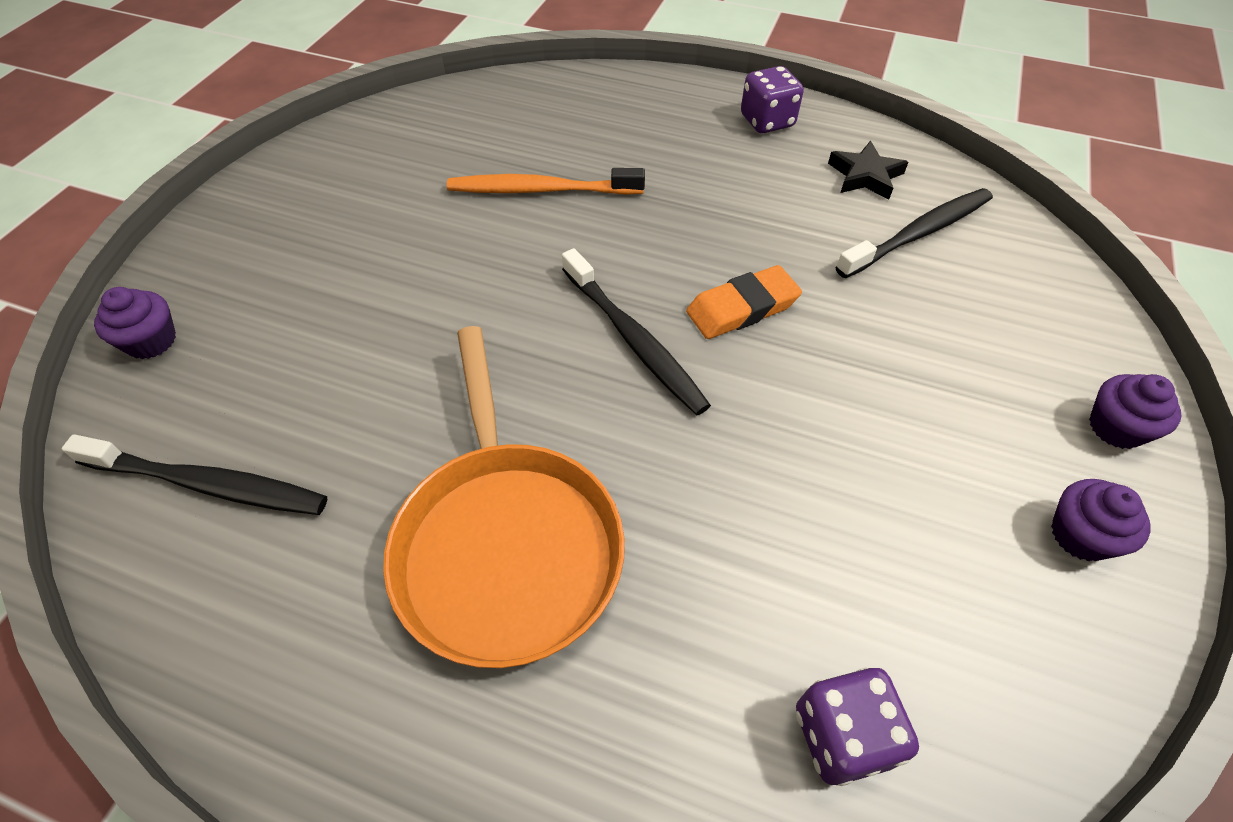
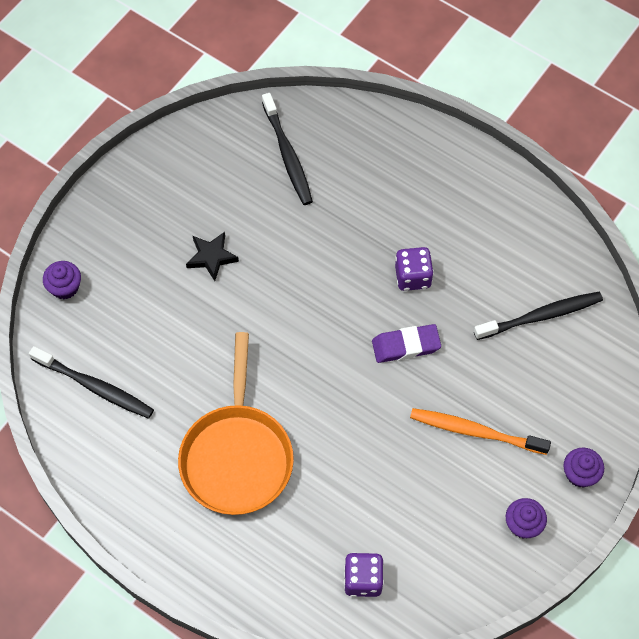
camera: 15 degrees right, 10 degrees up
orange toothbrush [447,168,645,195] -> orange toothbrush moved to [410,408,551,455]
black toothbrush [562,248,711,415] -> black toothbrush moved to [262,93,313,205]
orange eraser [686,265,802,339] -> purple eraser [372,324,441,363]
purple dice [741,66,804,133] -> purple dice moved to [395,247,434,291]
black star [828,141,908,200] -> black star moved to [186,232,239,281]

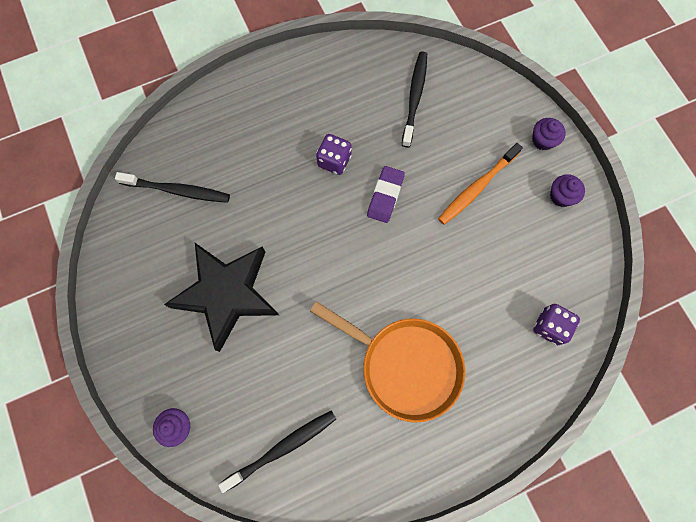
camera: 60 degrees left, 10 degrees up
black star [186,232,239,281] -> black star [164,243,279,352], size x2.33

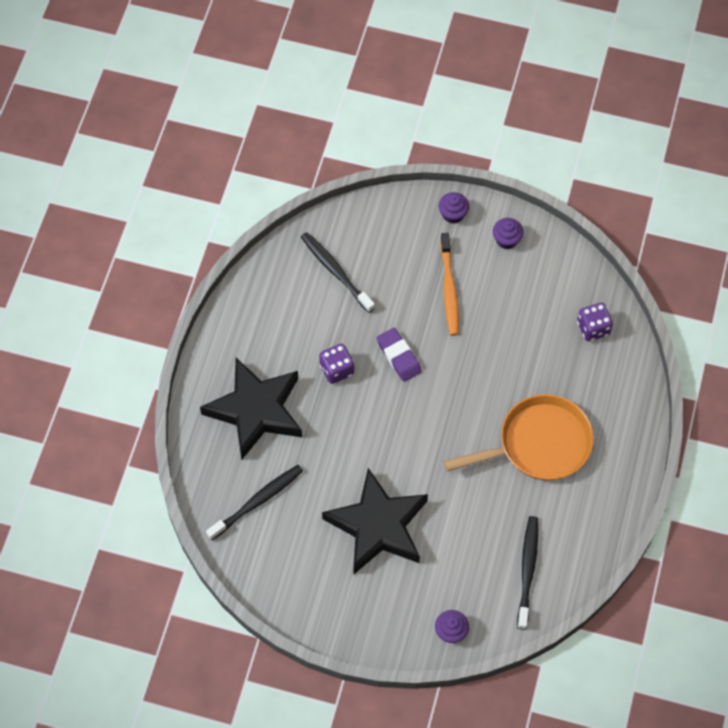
camera: 50 degrees left, 10 degrees down
none -> black star [200,358,302,459]

